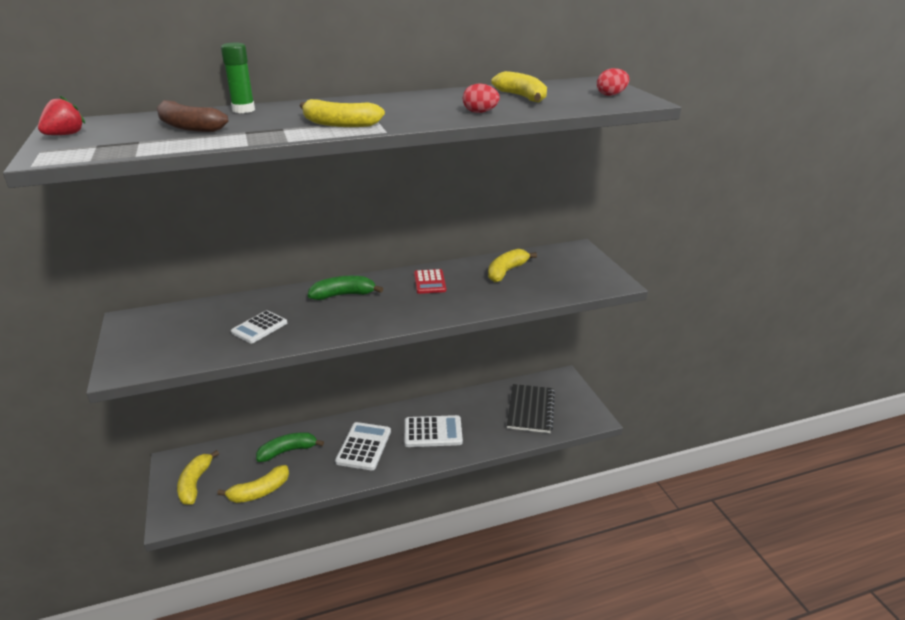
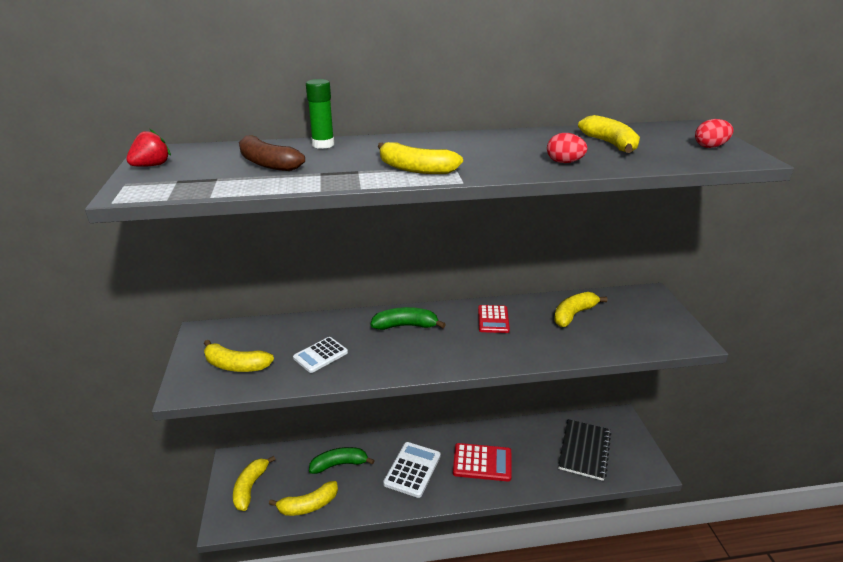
camera: 10 degrees right, 0 degrees up
white calculator [405,415,463,447] -> red calculator [453,443,512,482]
none -> yellow banana [204,340,274,372]

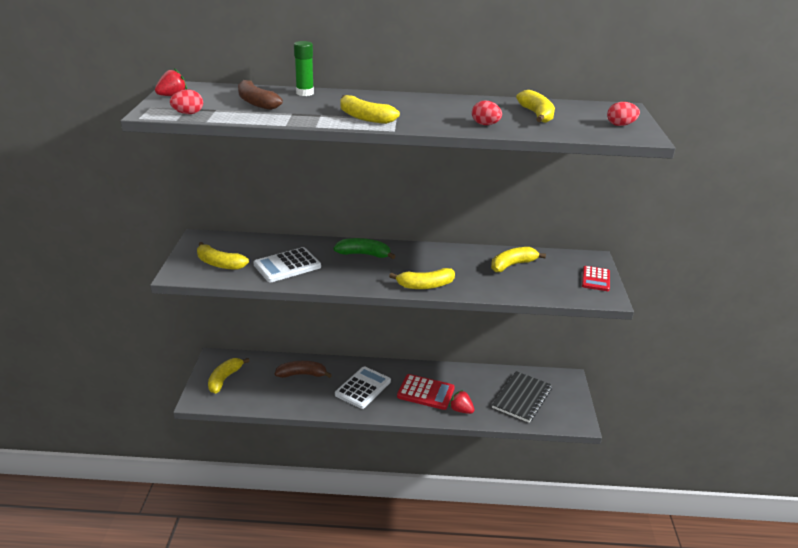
camera: 10 degrees right, 0 degrees up
yellow banana [269,481,338,516] -> yellow banana moved to [389,268,455,289]
white calculator [293,337,348,373] -> white calculator [253,247,321,282], size x1.51
green banana [309,447,375,474] -> brown banana [275,361,332,378]
red calculator [478,305,510,333] -> red calculator moved to [582,266,610,291]
none -> red egg [170,90,203,114]
none -> red strawberry [449,390,474,414]

